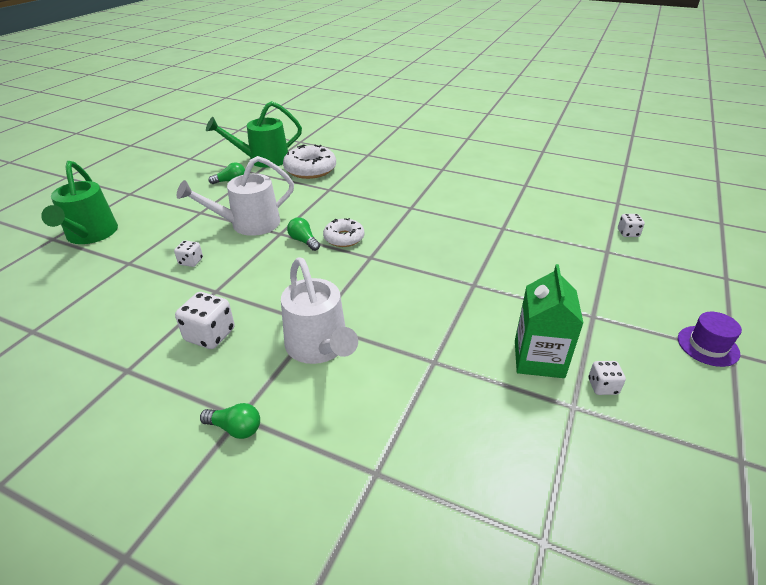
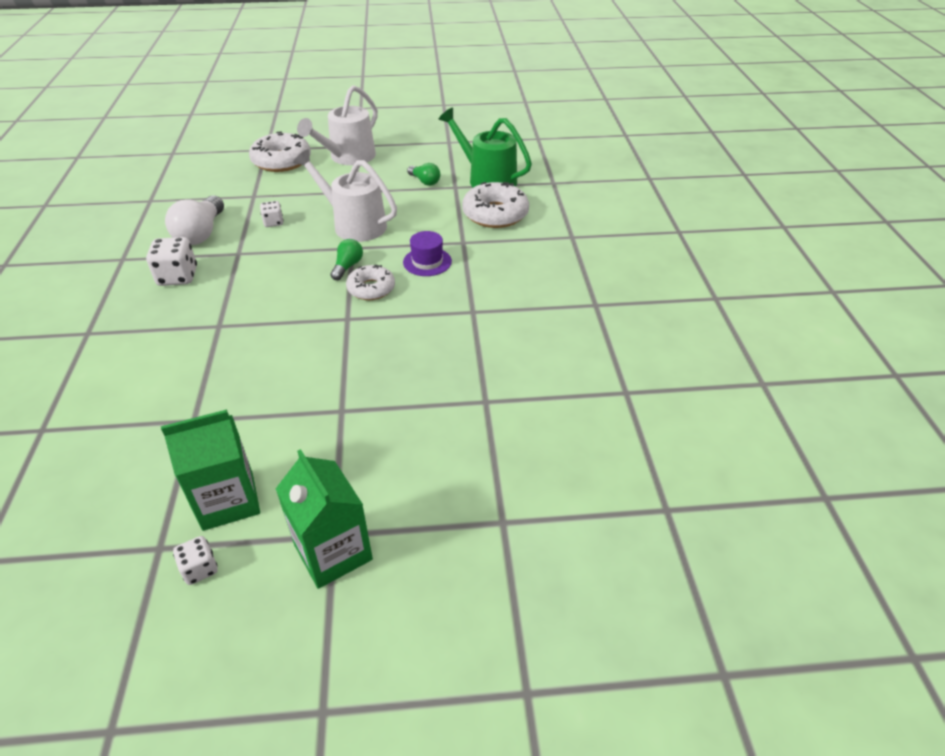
camera: 60 degrees right, 5 degrees up
green watering can [41,161,118,244] -> white donut [249,131,311,172]
green light bulb [200,403,260,439] -> none
white watering can [281,257,358,364] -> white watering can moved to [297,85,378,165]
white dice [618,214,645,237] -> none
purple hat [678,312,742,367] -> purple hat moved to [403,231,452,276]
none -> white light bulb [165,195,224,245]
none -> green carton [276,449,373,589]

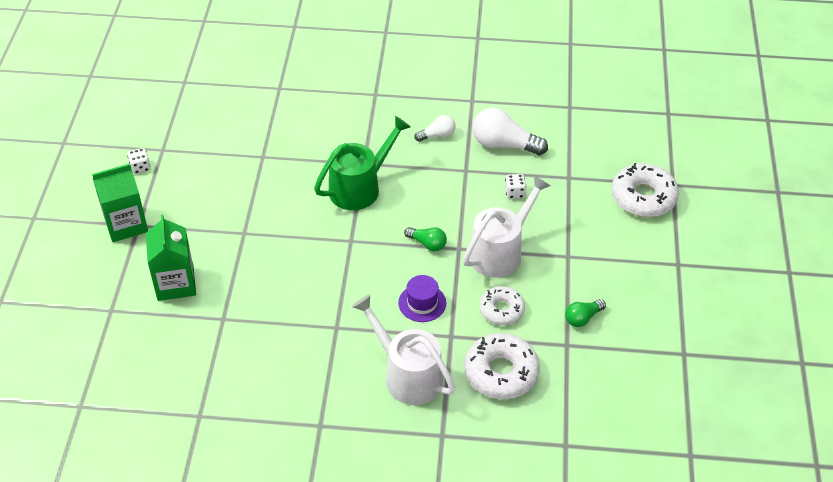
camera: 100 degrees right, 5 degrees up
white dice [146,237,197,286] -> white light bulb [415,115,456,142]
green carton [161,410,260,531] -> green carton moved to [146,214,196,301]
white watering can [297,85,378,165] -> white watering can moved to [352,294,455,405]
white donut [346,265,395,300] -> white donut moved to [479,286,525,325]
green watering can [439,108,532,187] -> green watering can moved to [314,116,411,210]

